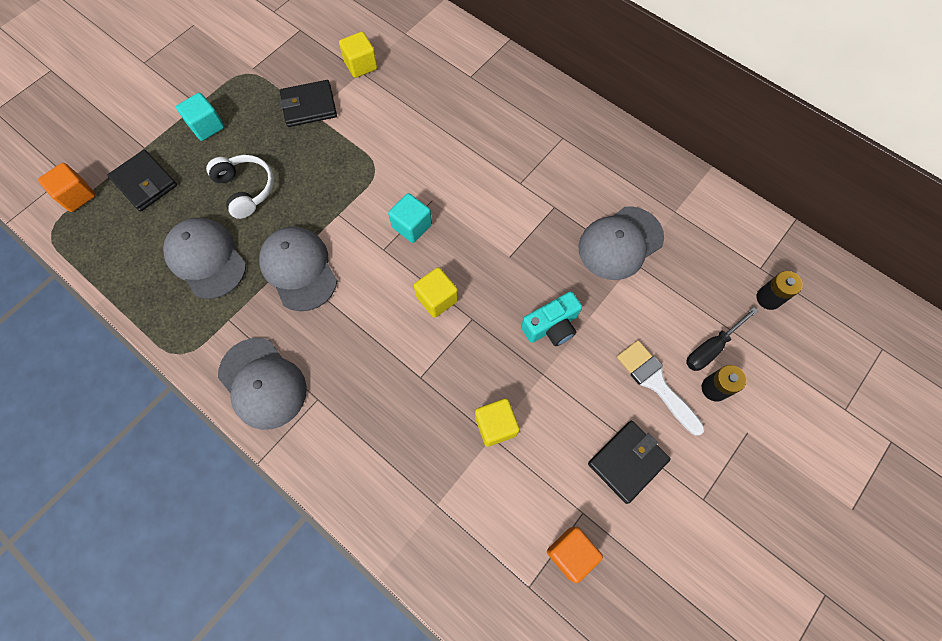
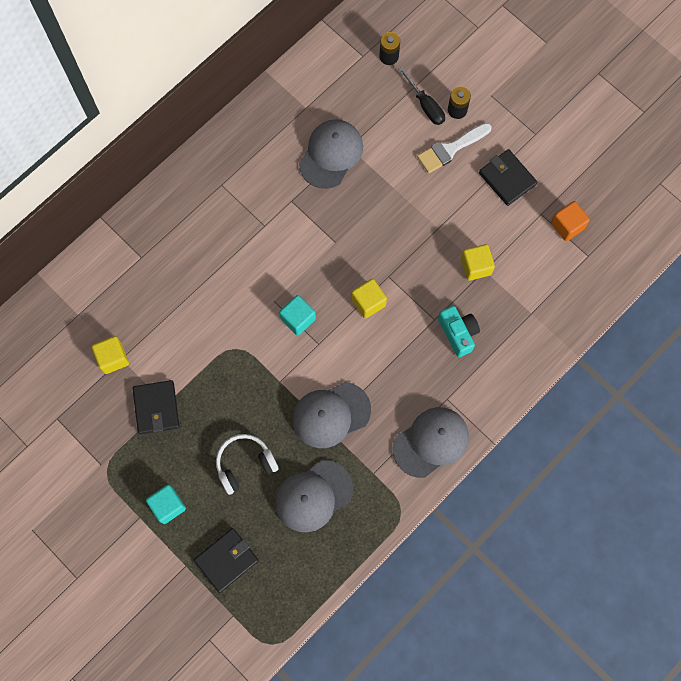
camera: 85 degrees left, 5 degrees up
orange cube [38,163,96,212] -> none
turquoise camera [521,291,582,346] -> turquoise camera moved to [438,306,480,357]
grey cap [578,207,664,280] -> grey cap turned 120 degrees counterclockwise [299,119,363,189]

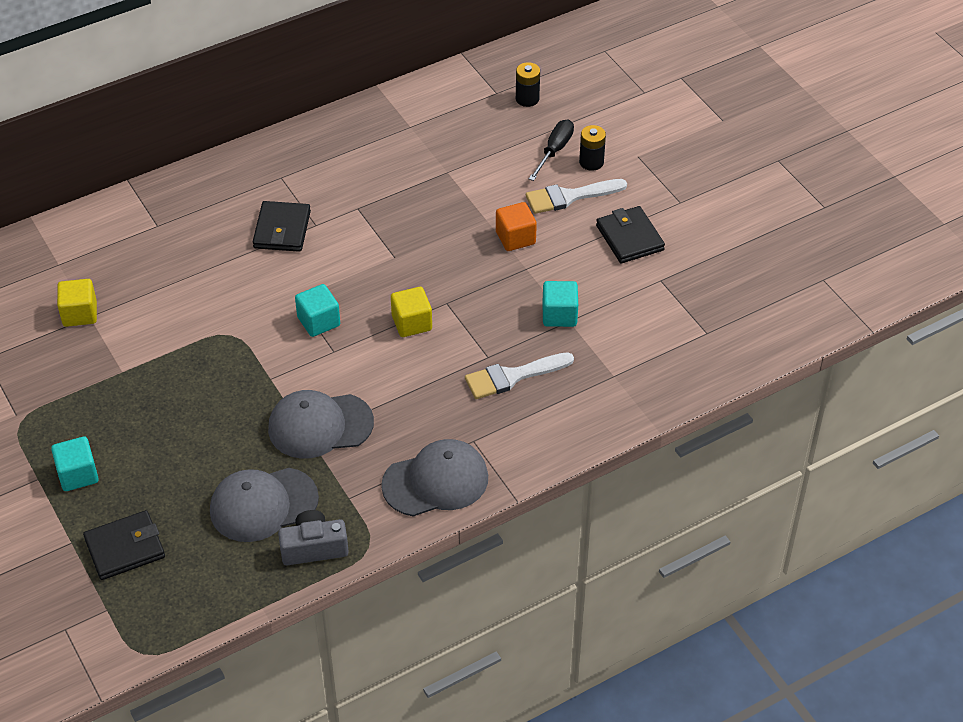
camera: 15 degrees right, 25 degrees down
black wallet [133,380,179,434] -> black wallet moved to [252,201,311,252]
white headphones [216,434,279,495] -> none
grey cap [299,119,363,189] -> none
black screwdriver [399,67,445,125] -> black screwdriver turned 135 degrees counterclockwise [529,120,574,181]
turquoise camera [438,306,480,357] -> white brush [465,352,574,399]
yellow cube [461,244,495,281] -> turquoise cube [542,281,578,327]
orange cube [551,201,590,241] -> orange cube moved to [496,202,537,251]
none -> grey camera [278,510,349,565]

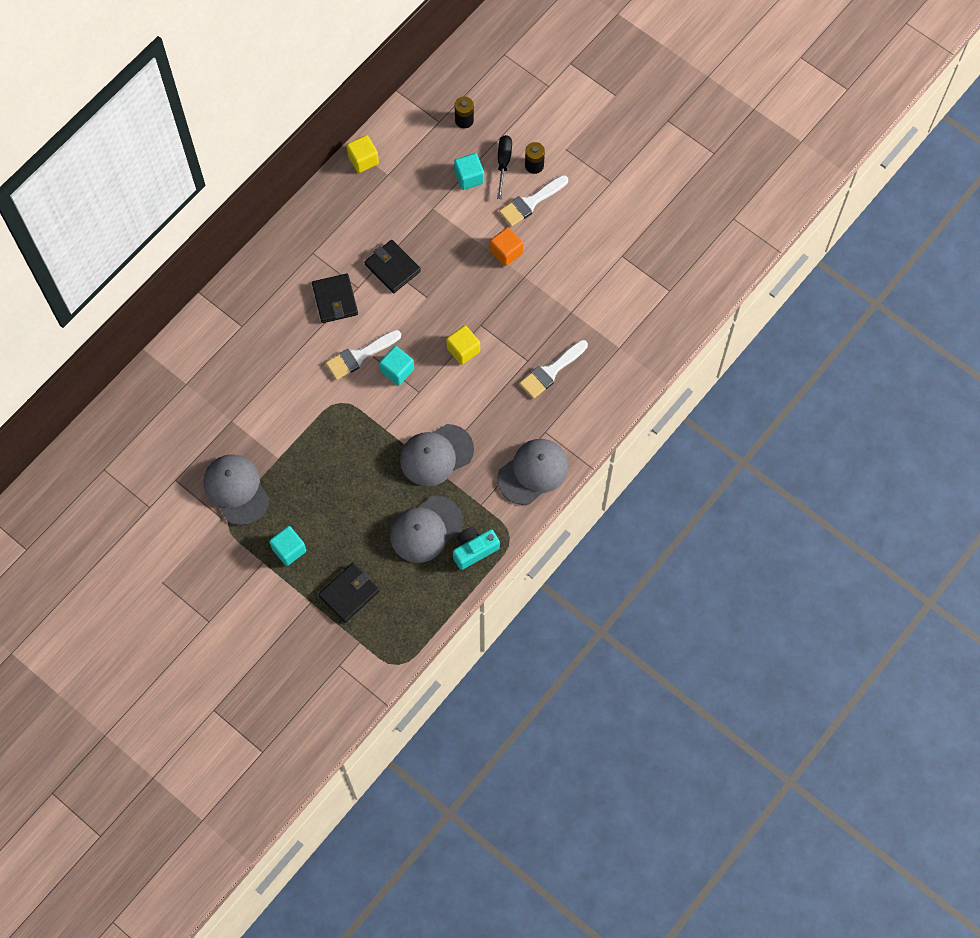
camera: 20 degrees left, 20 degrees up
yellow cube [57,279,97,327] -> yellow cube moved to [346,135,379,173]
grey camera [278,510,349,565] -> turquoise camera [453,527,500,570]
turquoise cube [542,281,578,327] -> turquoise cube moved to [454,153,484,190]
black wallet [596,206,665,263] -> black wallet moved to [364,240,421,293]
none -> grey cap [204,454,269,525]
none -> white brush [325,330,401,380]

